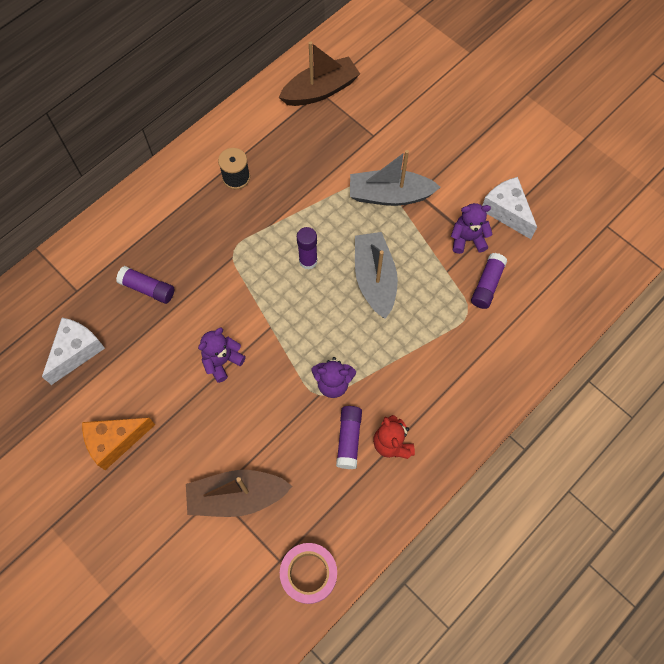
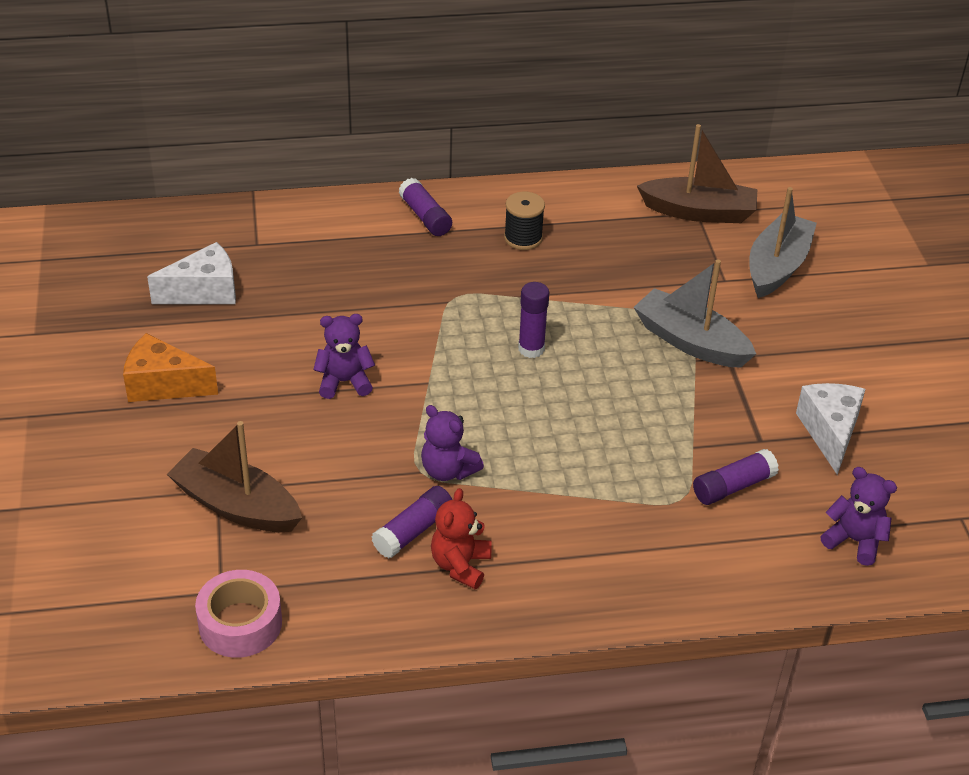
camera: 35 degrees right, 25 degrees down
purple glue stick [116,266,174,304] -> purple glue stick moved to [398,178,452,236]
grey boat [355,232,398,319] -> grey boat moved to [749,187,817,298]
purple teddy bear [451,203,493,254] -> purple teddy bear moved to [820,467,897,566]

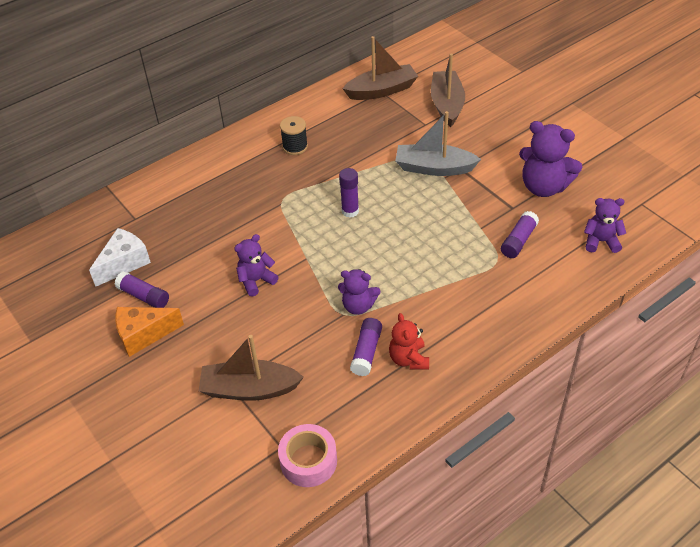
camera: 25 degrees left, 5 degrees up
purple glue stick [398,178,452,236] -> purple glue stick moved to [115,271,169,308]
grey boat [749,187,817,298] -> brown boat [431,53,465,127]
white cheese [796,383,865,475] -> purple teddy bear [519,121,582,197]

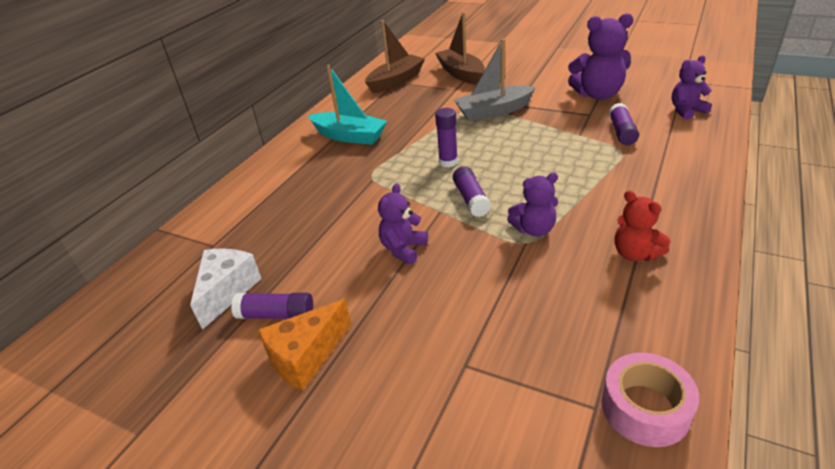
camera: 25 degrees left, 10 degrees down
brown boat [199,335,304,401] -> none
black spool [280,116,308,155] -> turquoise boat [308,65,387,145]
purple glue stick [350,318,382,376] -> purple glue stick moved to [453,166,491,217]

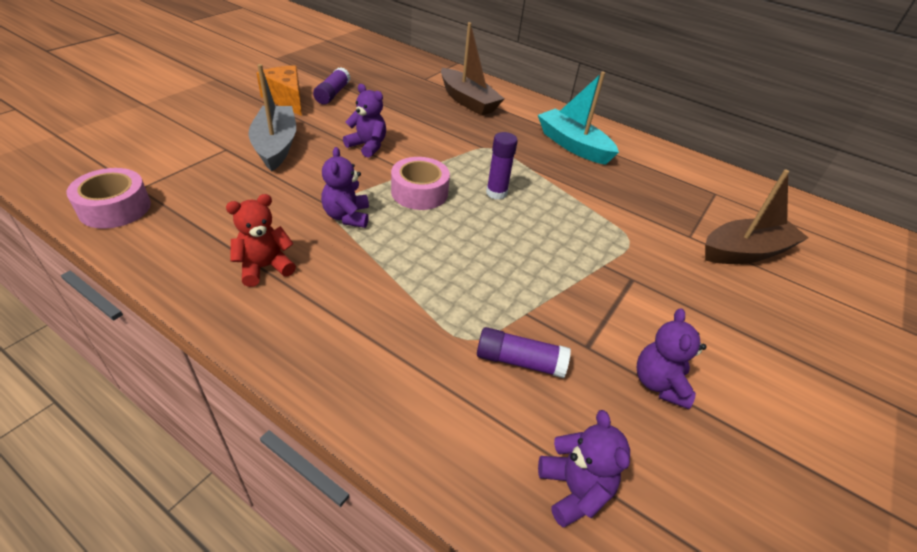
camera: 90 degrees right, 5 degrees up
white cheese [190,249,262,330] -> none
turquoise boat [308,65,387,145] -> turquoise boat turned 105 degrees clockwise [538,71,619,165]
brown boat [365,20,425,93] -> brown boat moved to [441,22,505,116]
purple glue stick [453,166,491,217] -> pink tape [391,157,450,210]
grey boat [454,39,536,121] -> grey boat moved to [249,64,296,171]
purple teddy bear [568,13,634,100] -> purple teddy bear [637,308,707,409], size x0.61

